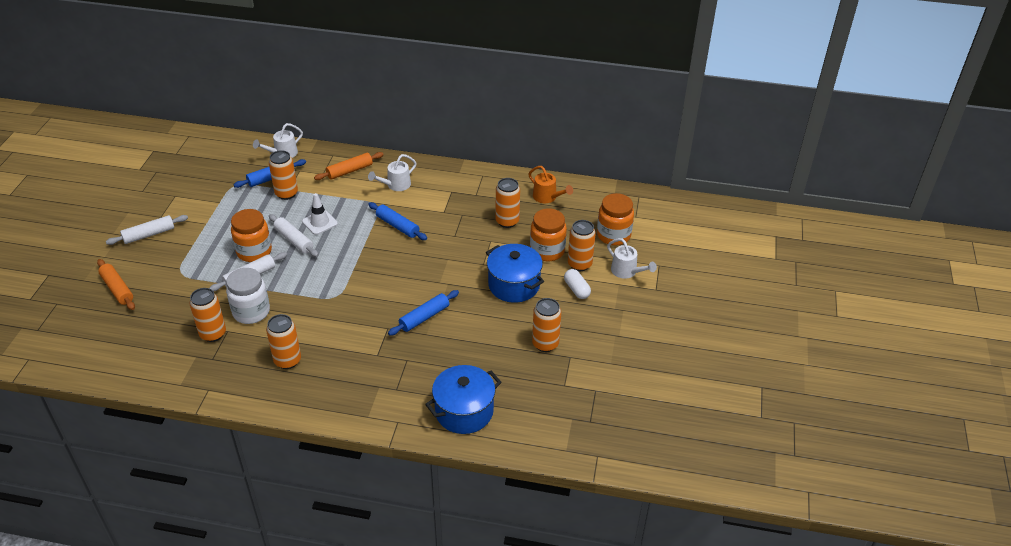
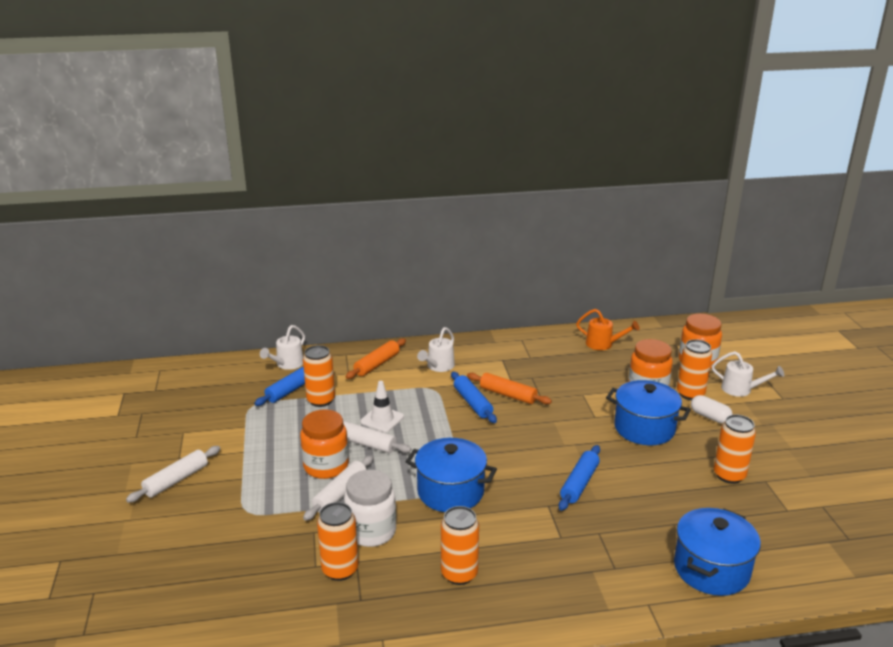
camera: 20 degrees left, 15 degrees down
orange rolling pin [97,259,135,310] -> orange rolling pin moved to [467,373,552,404]
blue rolling pin [368,202,427,240] -> blue rolling pin turned 45 degrees clockwise [451,372,497,423]
orange can [495,178,520,228] -> none
none -> blue pot [405,438,497,512]

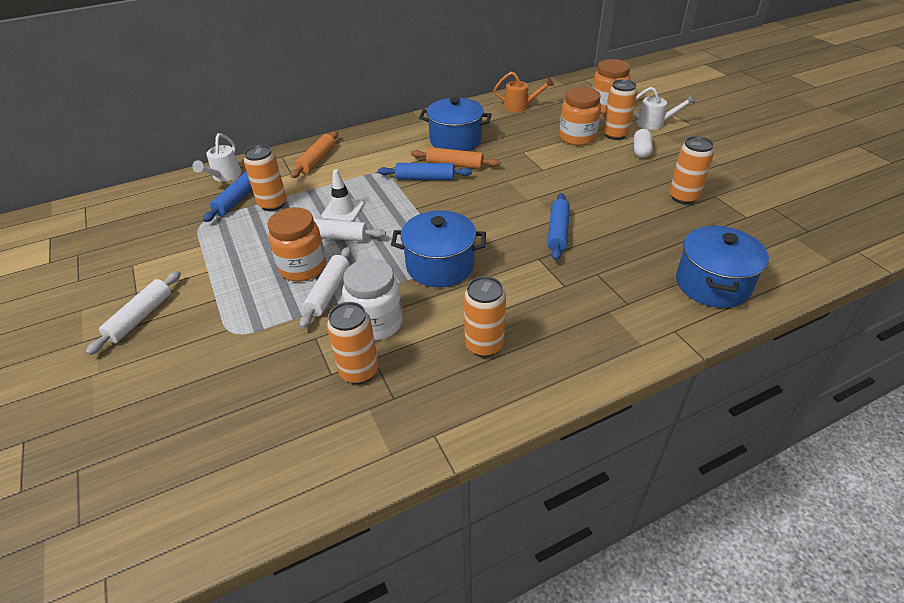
camera: 15 degrees left, 15 degrees up
white watering can [417,327,455,372] -> none
blue rolling pin [451,372,497,423] -> blue rolling pin turned 45 degrees counterclockwise [378,163,472,180]
blue pot [606,380,691,445] -> blue pot moved to [419,97,492,151]
white capsule [691,395,733,424] -> white capsule turned 75 degrees clockwise [634,129,653,158]

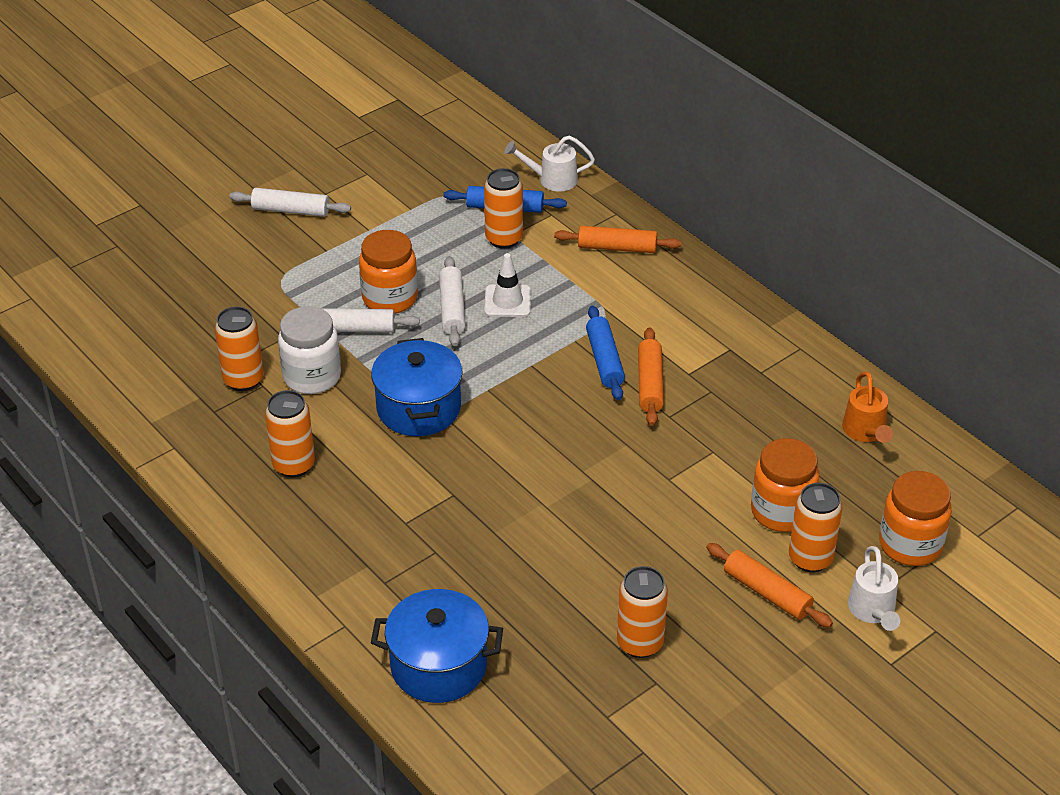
camera: 75 degrees right, 0 degrees up
blue pot [419,97,492,151] -> none
blue rolling pin [547,193,570,260] -> none
white capsule [634,129,653,158] -> orange rolling pin [706,543,833,628]

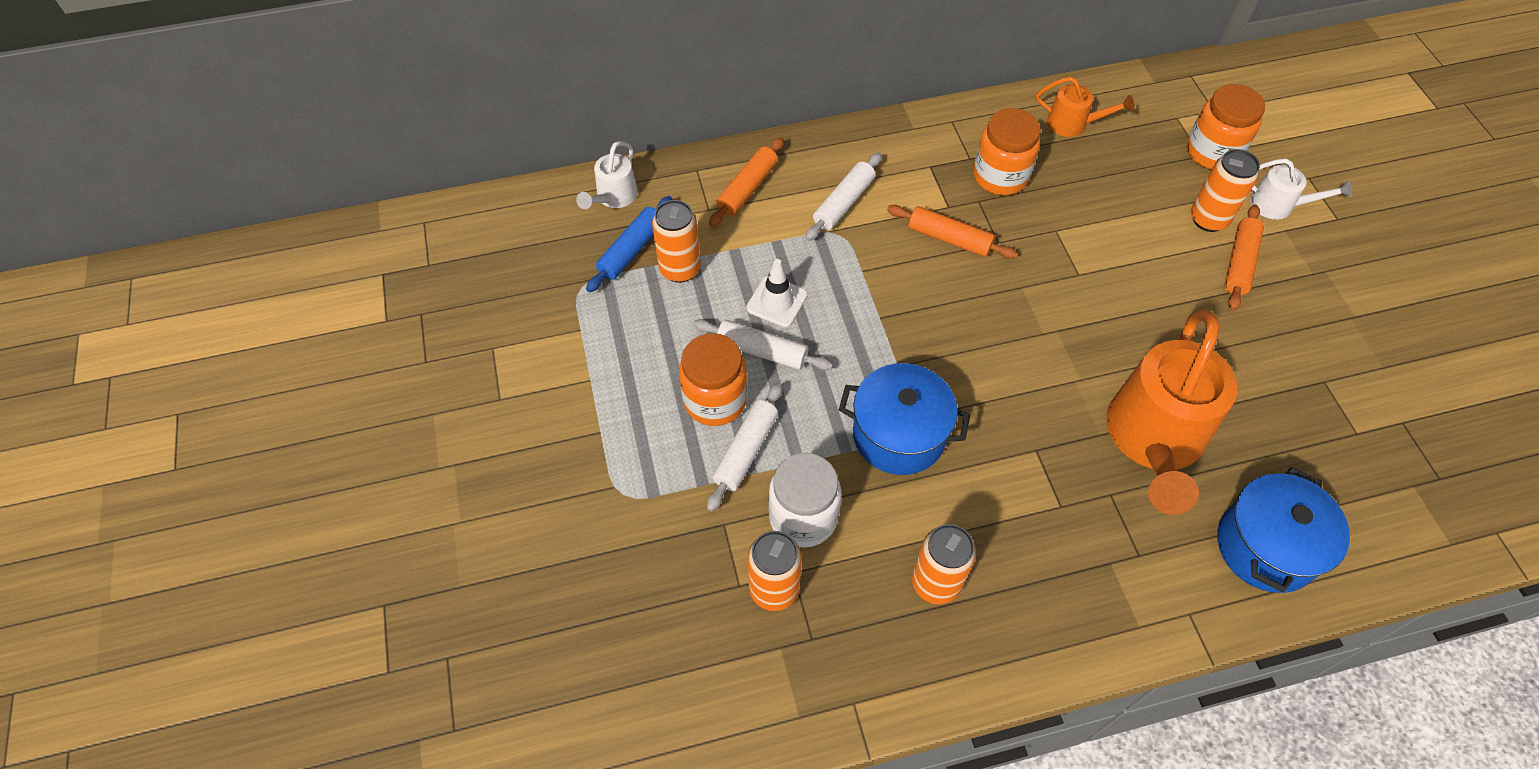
camera: 65 degrees left, 15 degrees up
white rolling pin [229,188,351,217] -> white rolling pin moved to [805,152,882,241]
blue rolling pin [586,306,625,400] -> none
orange can [617,566,668,658] -> none
orange rolling pin [706,543,833,628] -> orange rolling pin turned 45 degrees counterclockwise [1224,205,1264,311]
orange jar [751,438,819,532] -> orange jar moved to [973,108,1041,195]
none -> orange watering can [1106,310,1237,515]

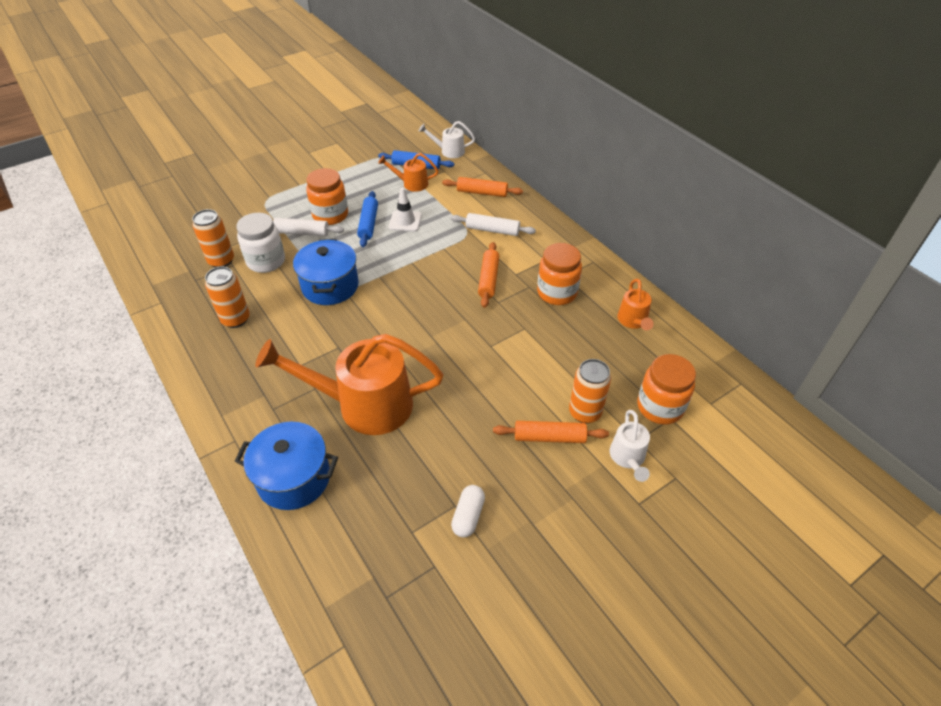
camera: 70 degrees right, 10 degrees down
orange can [652,200,701,283] -> orange watering can [378,153,439,192]
white rolling pin [693,319,833,370] -> blue rolling pin [357,191,378,247]
none -> white capsule [451,485,485,537]

